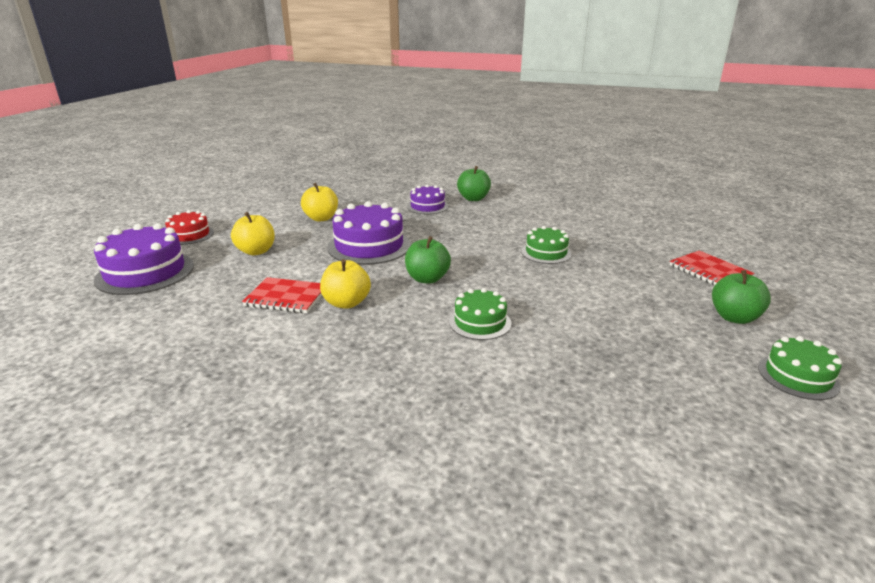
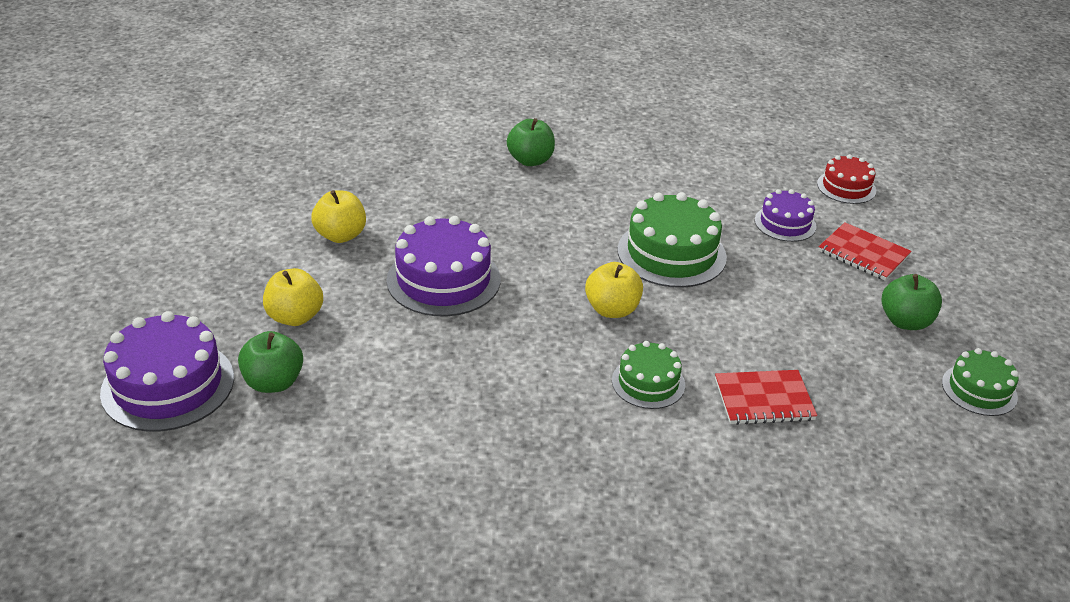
camera: 20 degrees left, 10 degrees up
red cake [165,210,214,245] -> red cake moved to [817,154,876,204]
red notebook [242,277,322,313] -> red notebook moved to [715,370,817,425]
yellow apple [320,259,371,309] -> yellow apple moved to [585,262,643,318]
green apple [405,236,451,284] -> green apple moved to [238,331,303,393]
purple cake [407,184,448,214] -> purple cake moved to [755,189,817,242]
green cake [521,226,572,264] -> green cake [617,192,727,288], size x1.71

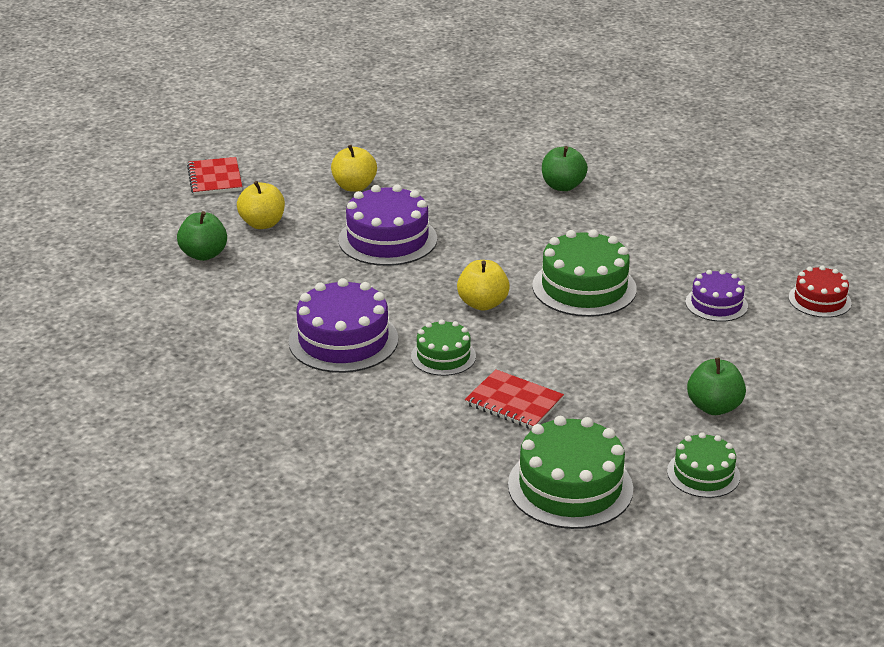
camera: 40 degrees right, 5 degrees down
purple cake [100,311,234,432] -> purple cake moved to [289,278,398,373]
red notebook [818,222,912,280] -> red notebook moved to [187,157,242,195]
none -> green cake [508,416,633,529]

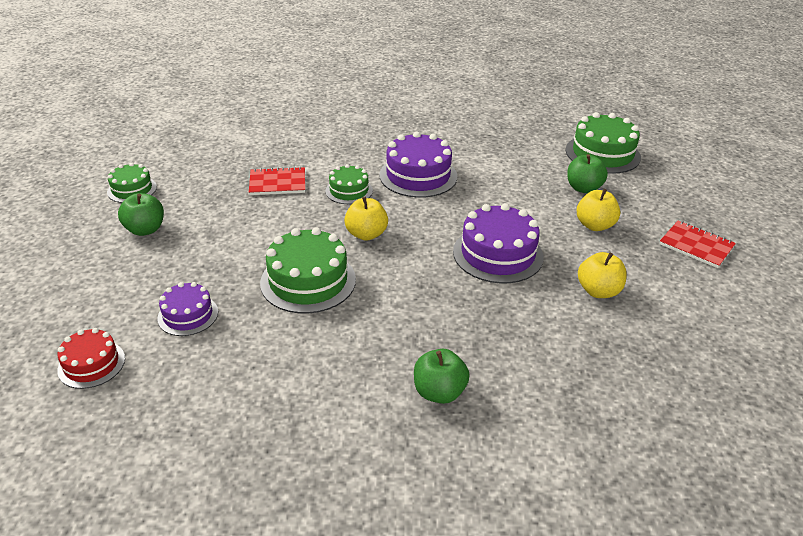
camera: 140 degrees right, 5 degrees up
green cake [508,416,633,529] -> green cake moved to [565,112,641,174]

